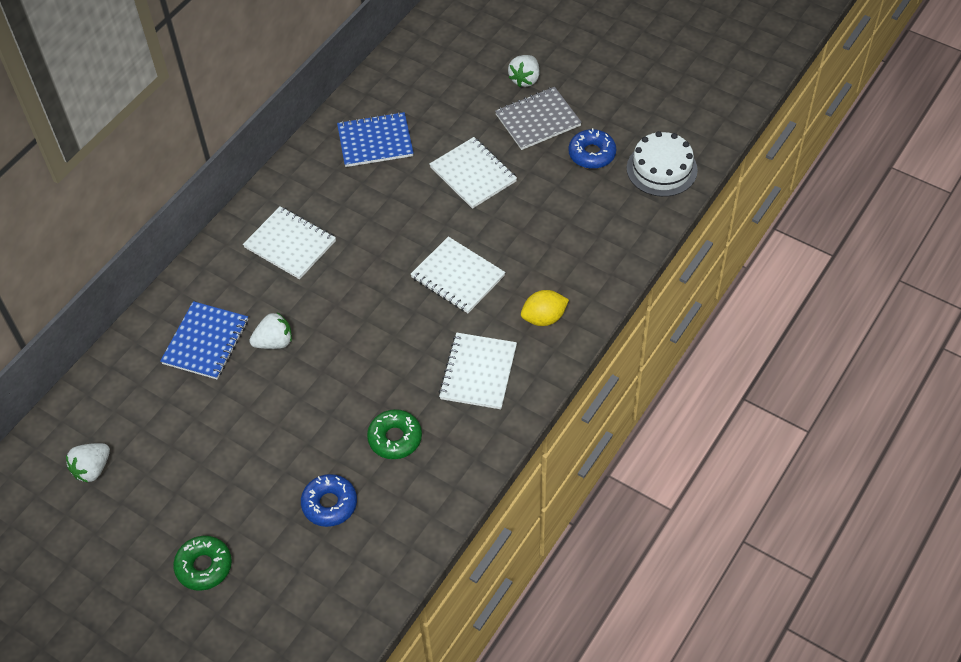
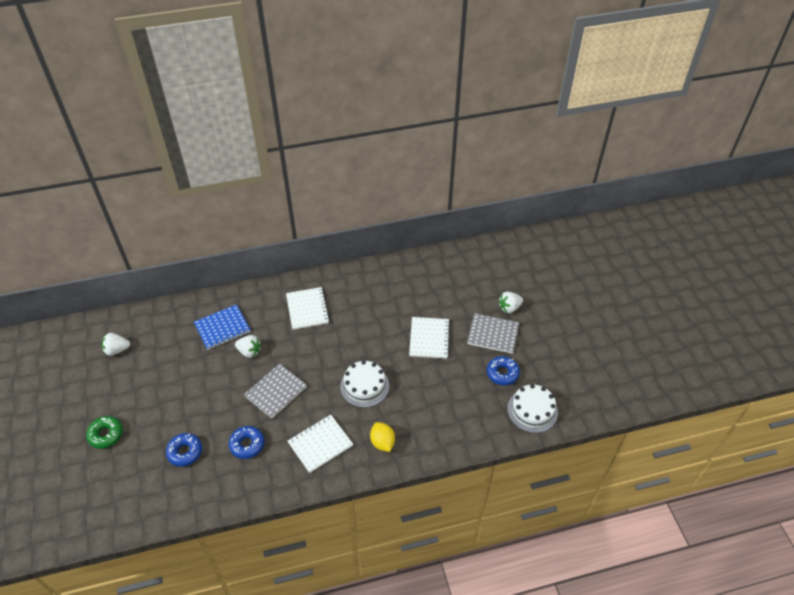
camera: 40 degrees right, 5 degrees down
blue notebook [337,112,413,167] -> none
green donut [367,409,422,459] -> blue donut [228,426,264,459]
white notebook [410,237,506,313] -> white cake [340,360,389,408]
yellow lemon [521,290,569,326] -> yellow lemon turned 45 degrees clockwise [370,422,395,452]
none -> grey notebook [244,363,307,418]

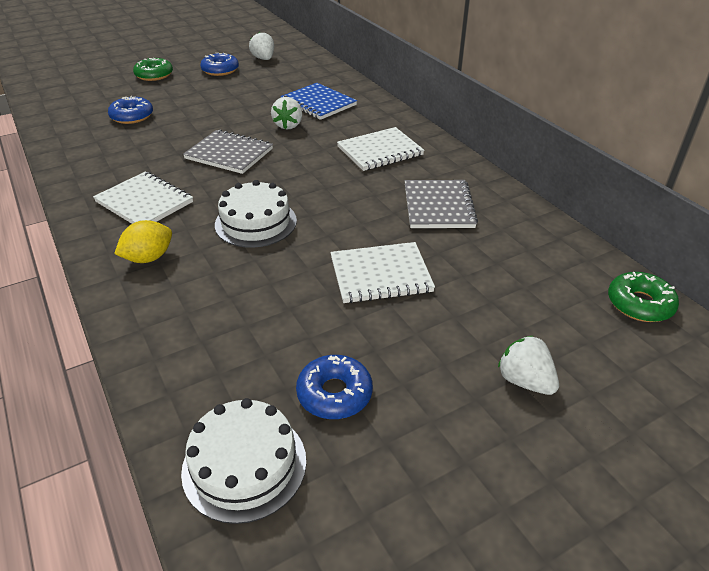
camera: 75 degrees right, 10 degrees down
blue donut [228,426,264,459] -> blue donut moved to [200,53,239,76]
grey notebook [467,313,520,354] -> grey notebook moved to [405,180,478,228]
none -> green donut [608,272,679,322]

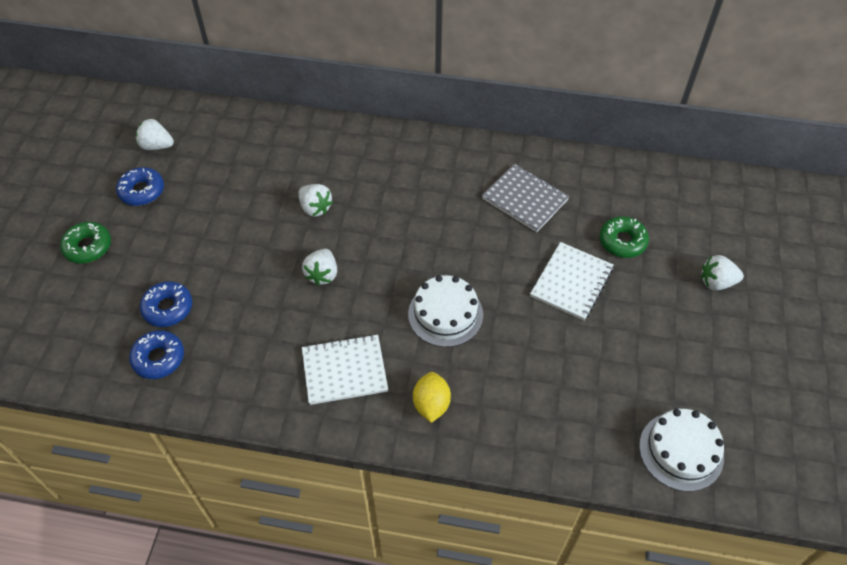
camera: 50 degrees left, 15 degrees up
grey notebook [183,130,273,174] -> white strawberry [302,249,337,286]
blue notebook [280,83,357,120] -> none
blue donut [296,355,373,419] -> blue donut moved to [129,330,184,379]
white notebook [337,127,424,171] -> none
green donut [608,272,679,322] -> green donut moved to [600,216,649,258]

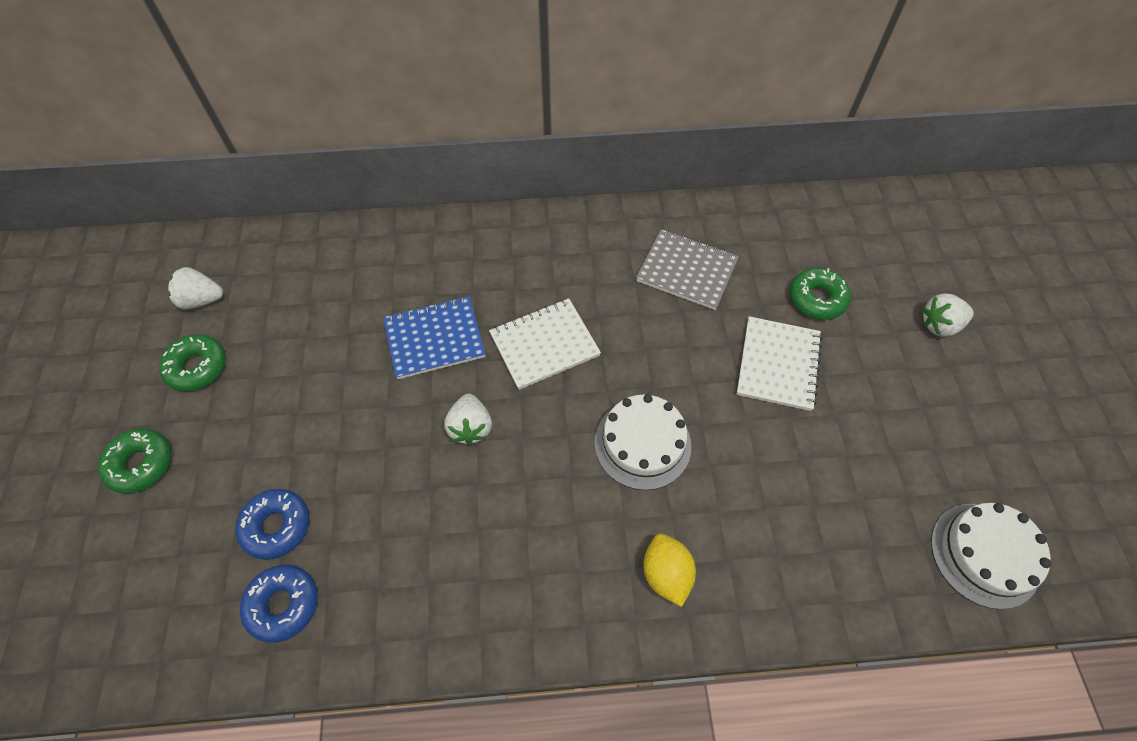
camera: 15 degrees left, 5 degrees up
blue donut [116,167,164,206] -> green donut [159,334,226,391]
white strawberry [298,184,333,217] -> blue notebook [383,296,486,379]
white notebook [302,334,388,405] -> white notebook moved to [489,298,601,390]

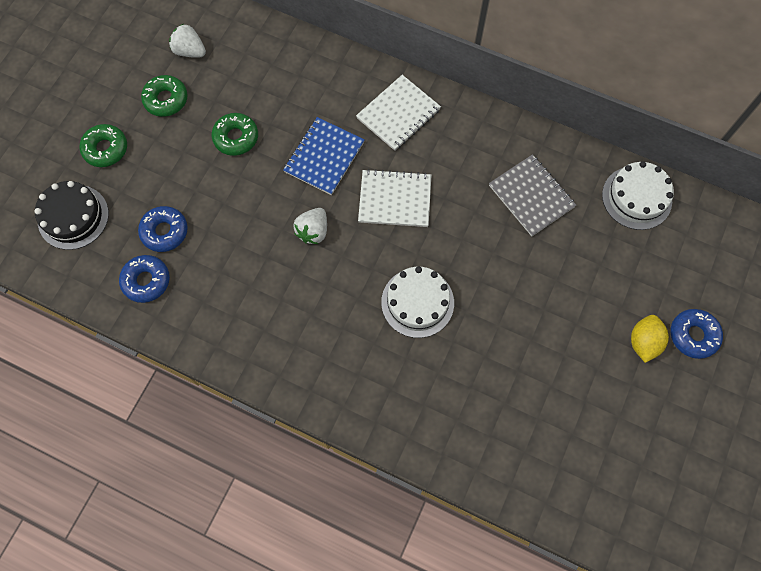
camera: 30 degrees right, 10 degrees up
blue notebook [383,296,486,379] -> blue notebook turned 75 degrees counterclockwise [283,117,365,195]
yellow lemon [643,533,696,607] -> yellow lemon moved to [631,315,669,363]
white notebook [737,316,822,411] -> white notebook moved to [356,75,441,151]
green donut [790,268,851,320] -> green donut moved to [212,113,258,156]
white strawberry [923,293,974,337] -> blue donut [671,309,723,359]
white cake [931,503,1051,609] -> white cake moved to [602,161,674,230]
none -> black cake [34,181,109,250]

